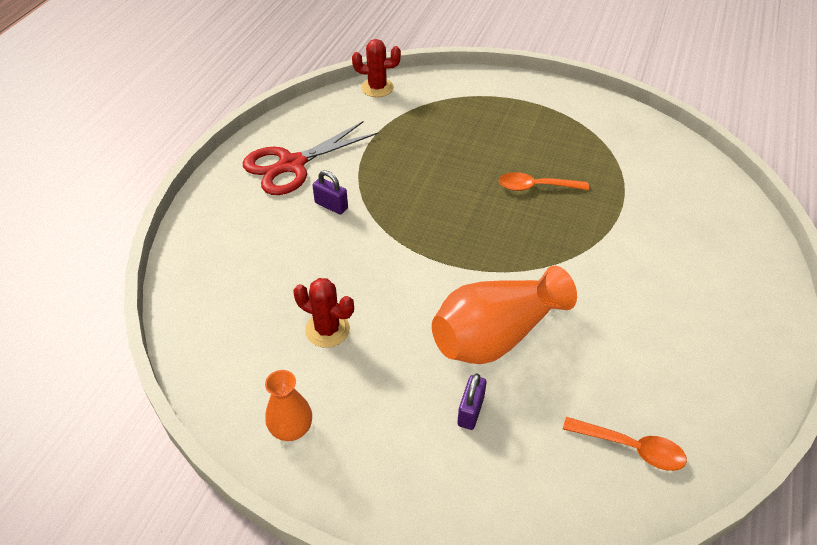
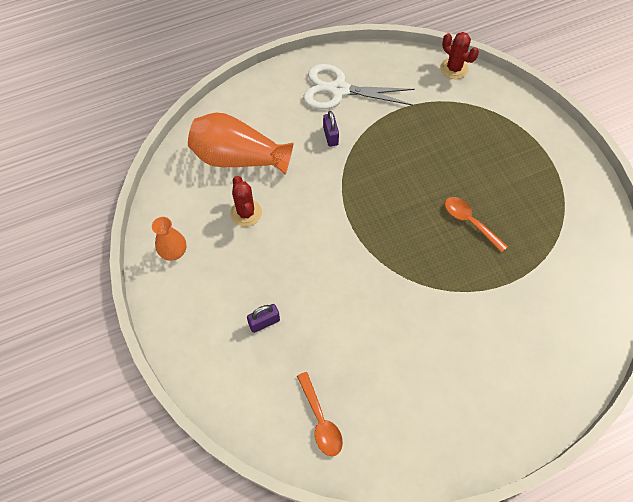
camera: 45 degrees right, 15 degrees up
red scissors [243,121,378,195] -> white scissors [303,64,415,109]
orange vase [432,266,577,364] -> orange vase moved to [188,113,294,175]

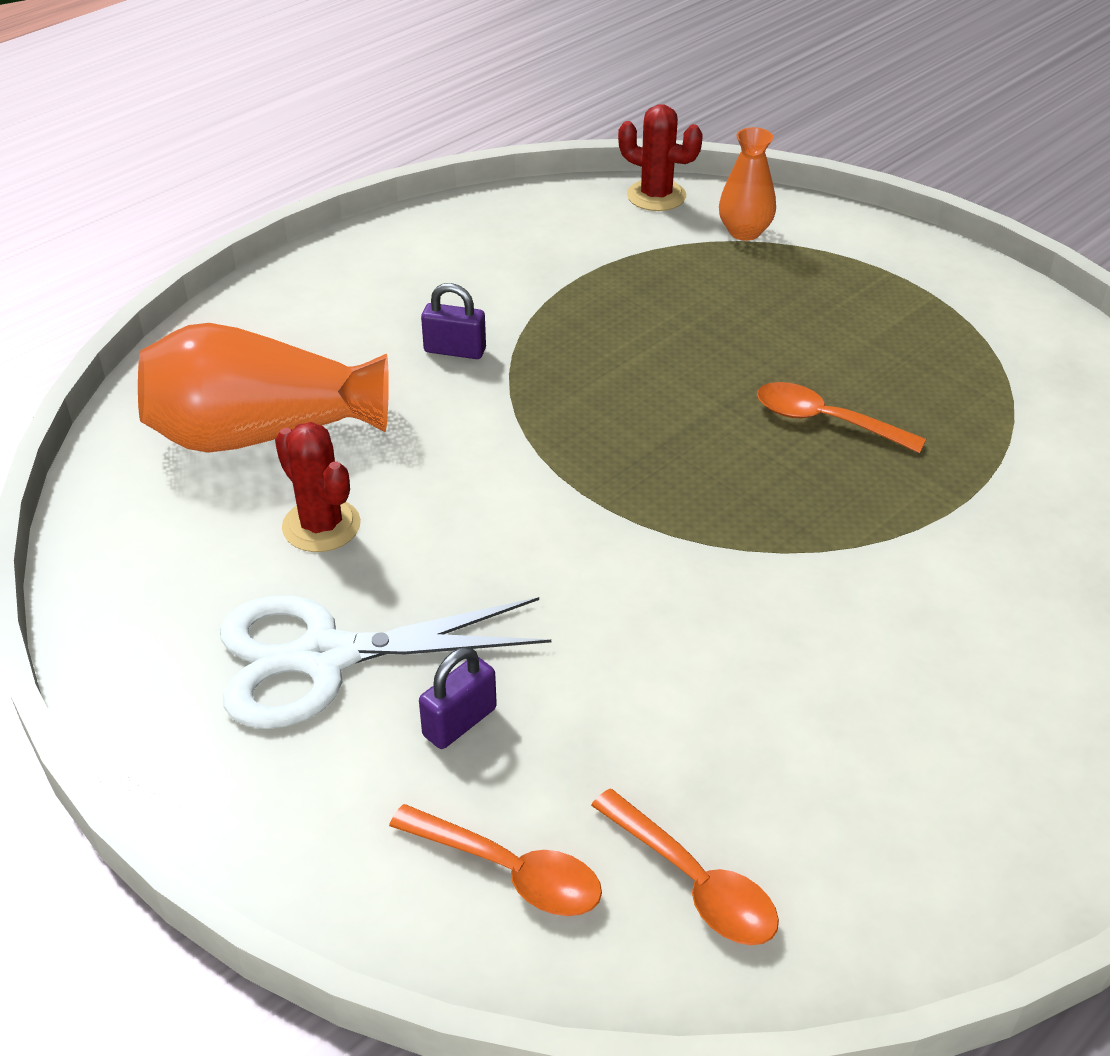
camera: 20 degrees left, 20 degrees down
orange vase [152,217,186,261] -> orange vase moved to [719,127,776,241]
white scissors [303,64,415,109] -> white scissors moved to [220,595,551,729]
purple padlock [323,111,339,147] -> purple padlock turned 45 degrees counterclockwise [421,283,486,359]
none -> orange spoon [389,804,602,916]

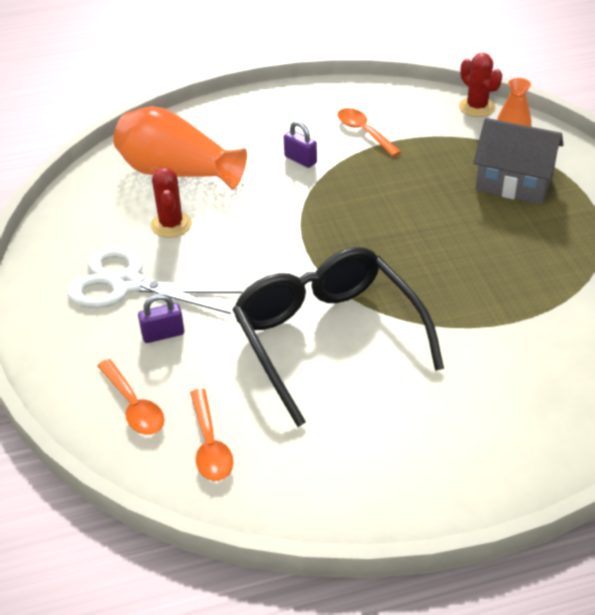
camera: 30 degrees right, 0 degrees up
orange spoon [757,382,926,453] -> orange spoon moved to [337,108,401,156]
none -> black glasses [233,247,444,427]
none -> grey house [473,118,564,205]

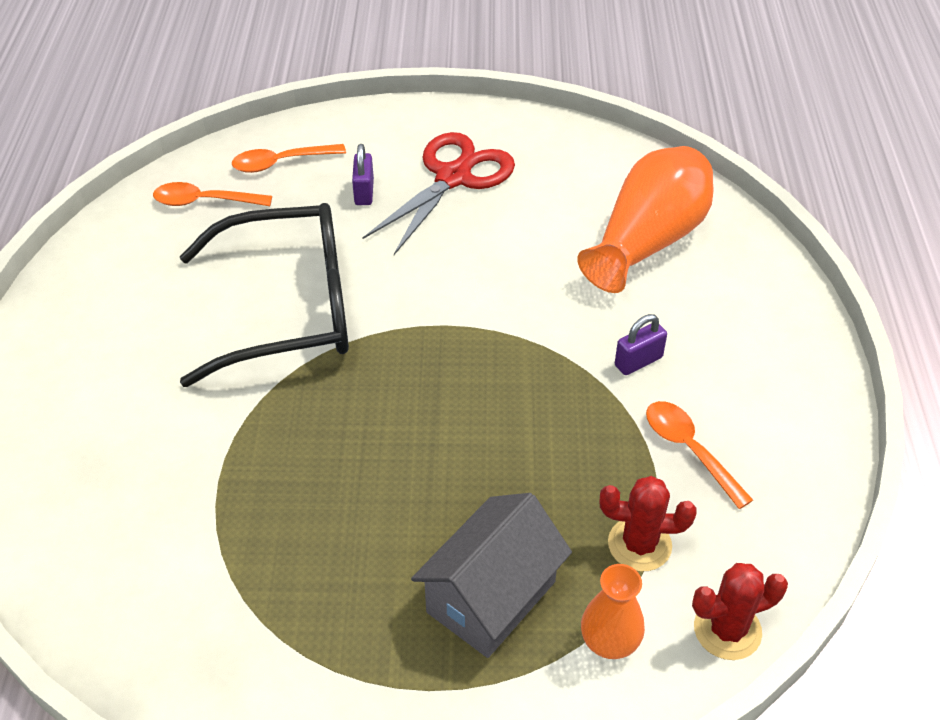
camera: 105 degrees right, 5 degrees up
white scissors [67,247,243,314] -> red scissors [362,132,515,255]
red cactus [150,167,192,238] -> red cactus moved to [600,476,697,571]
orange spoon [337,108,401,156] -> orange spoon turned 105 degrees counterclockwise [646,401,753,509]

